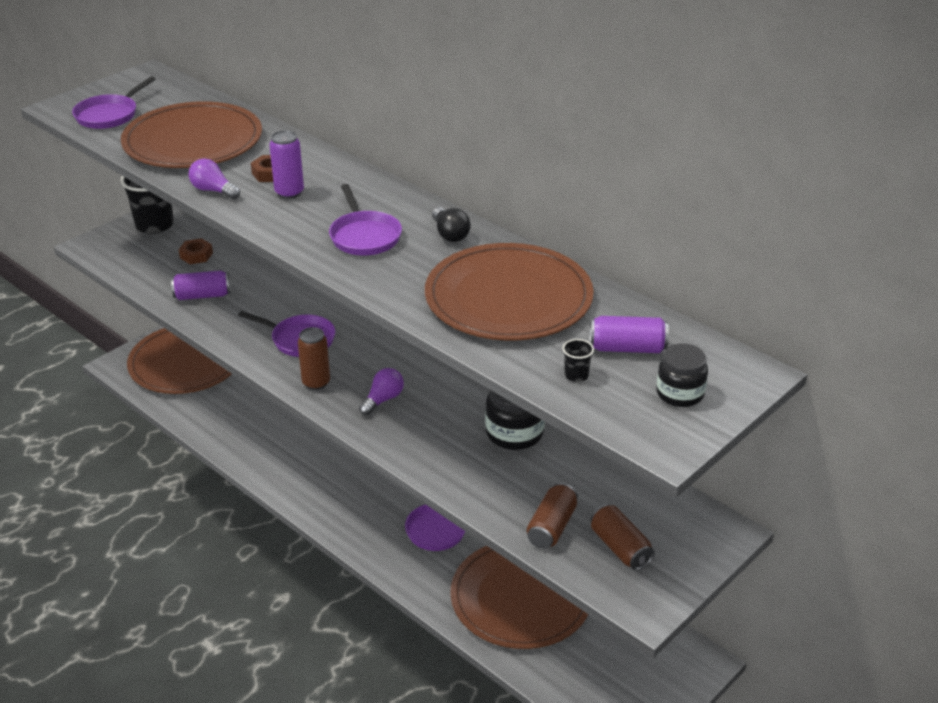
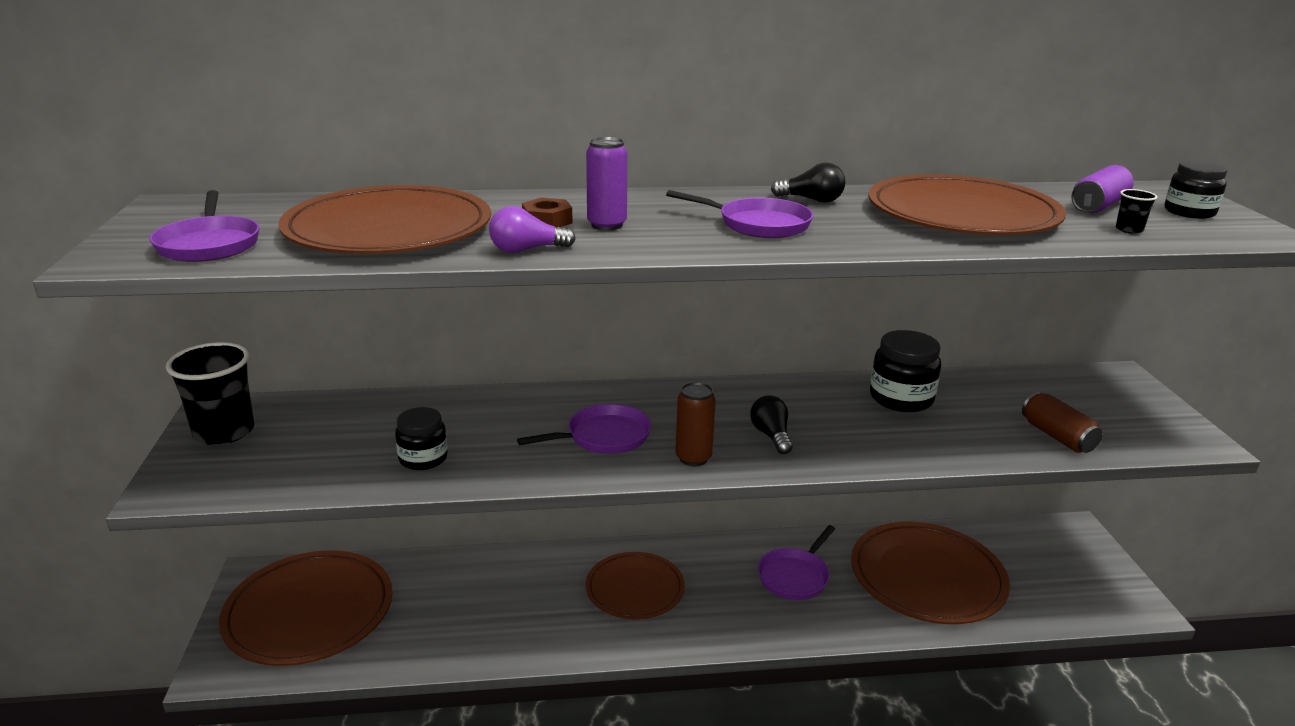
camera: 50 degrees left, 10 degrees down
purple can [171,270,230,300] -> black jar [395,407,448,470]
brown nut [179,238,213,264] -> none
purple light bulb [359,368,404,415] -> black light bulb [750,395,793,454]
brown can [590,504,655,570] -> none
none -> brown plate [586,552,685,619]

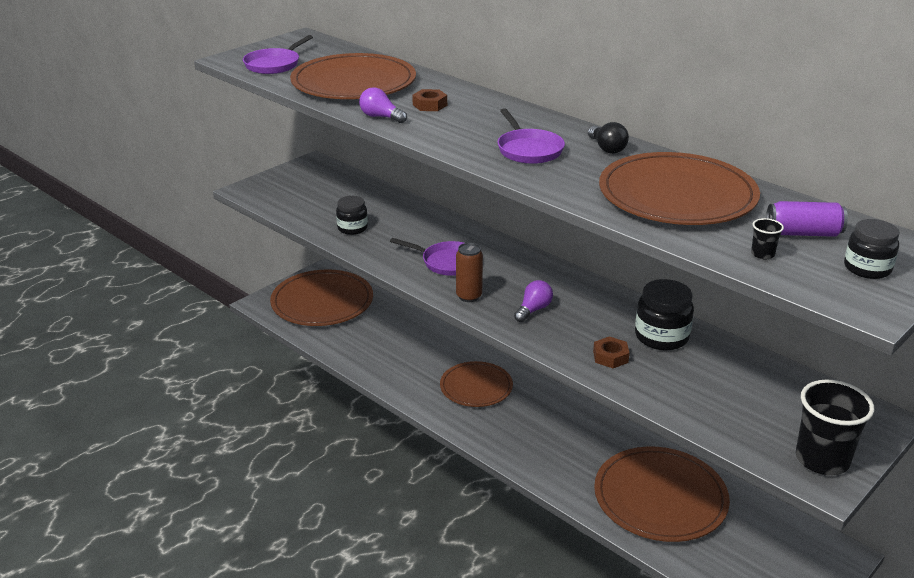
camera: 50 degrees right, 5 degrees up
black cup [166,342,254,445] -> black cup moved to [796,380,874,475]
purple can [586,137,628,231] -> none
black light bulb [750,395,793,454] -> purple light bulb [514,280,553,322]
purple pan [758,525,835,600] -> none
brown can [1022,392,1103,453] -> none
none -> brown nut [593,336,629,368]

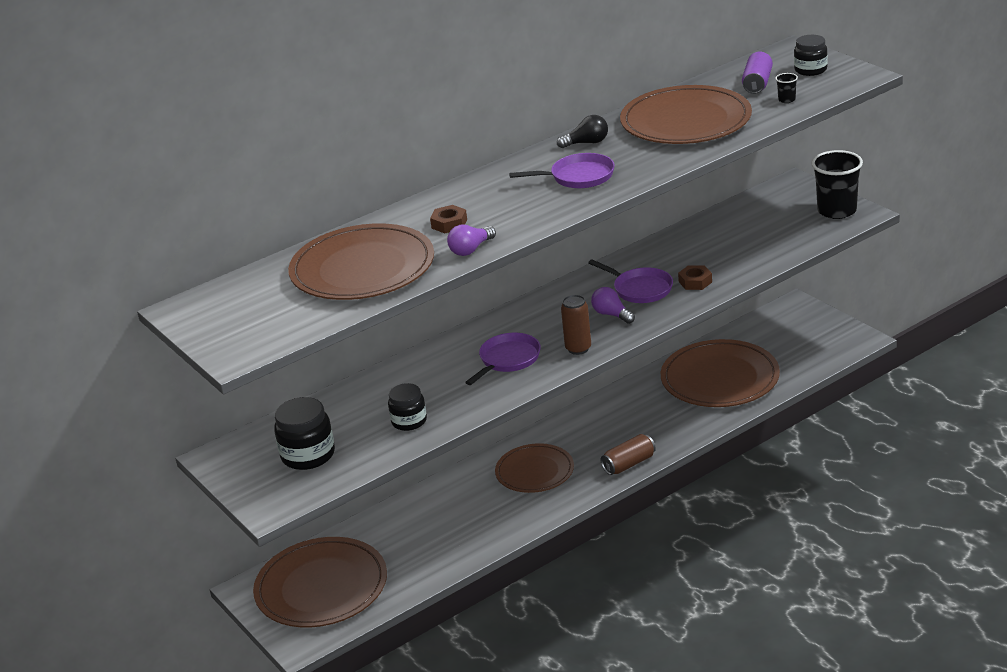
camera: 75 degrees left, 0 degrees up
purple pan [243,35,313,74] -> purple pan moved to [588,260,673,303]
black jar [635,279,694,351] -> black jar moved to [274,397,335,470]
none -> brown can [601,434,656,475]

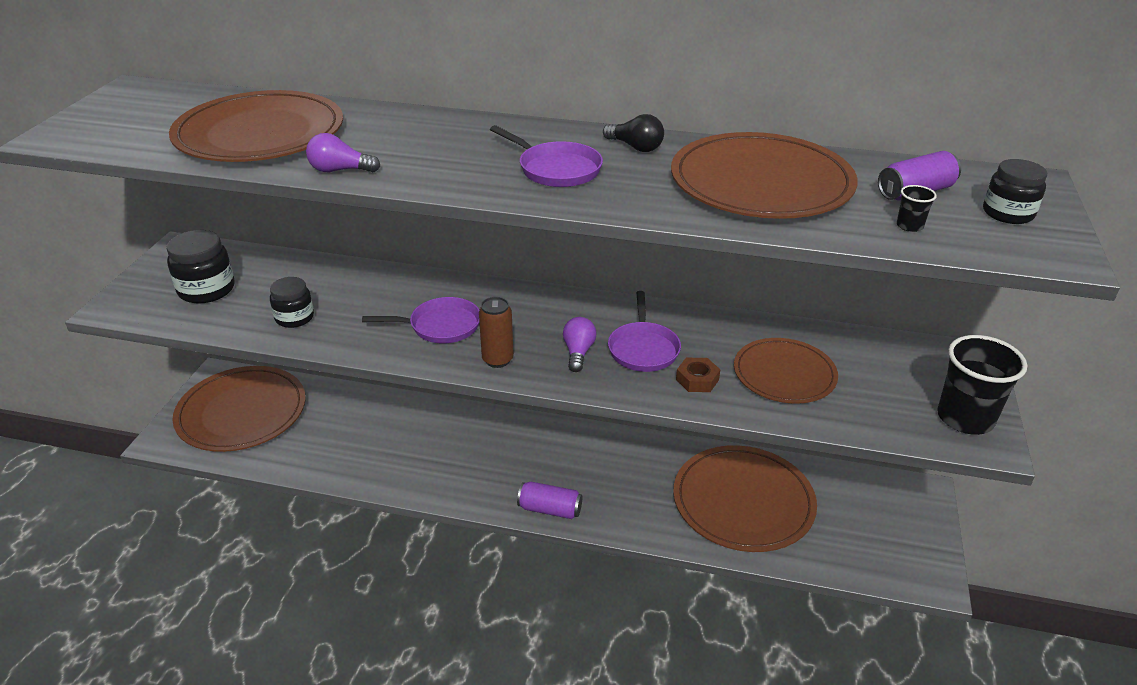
camera: 45 degrees right, 5 degrees up
brown nut [430,205,467,233] -> none
brown plate [495,443,574,493] -> brown plate moved to [734,338,838,404]
brown can [601,434,656,475] -> purple can [517,482,582,519]

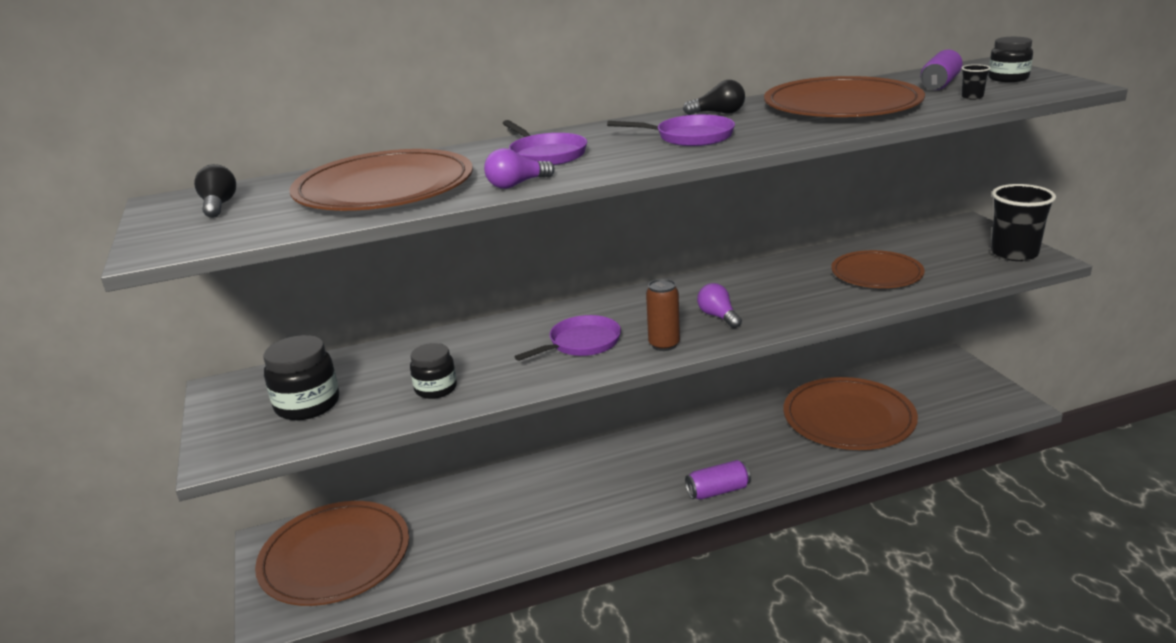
camera: 30 degrees left, 10 degrees down
purple pan [608,291,681,372] -> purple pan moved to [502,120,587,165]
brown nut [676,358,720,392] -> none
none -> black light bulb [194,164,236,218]

